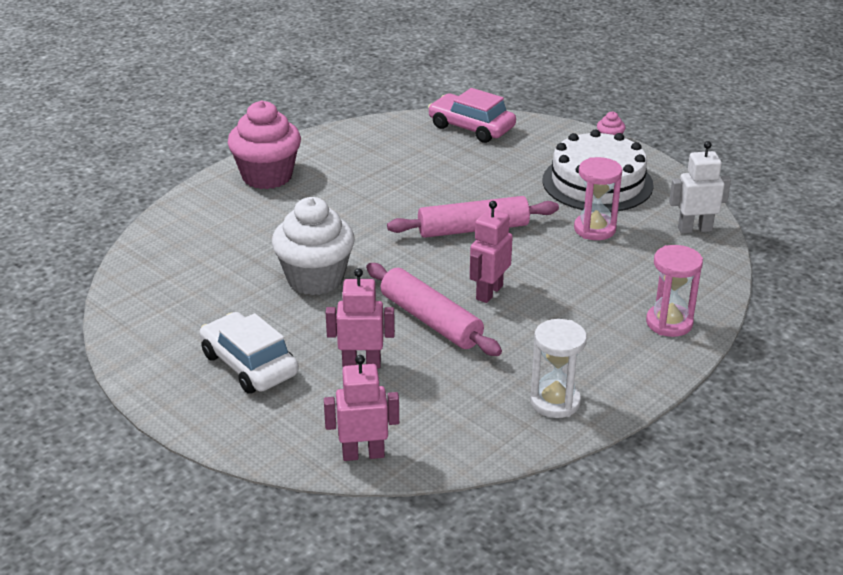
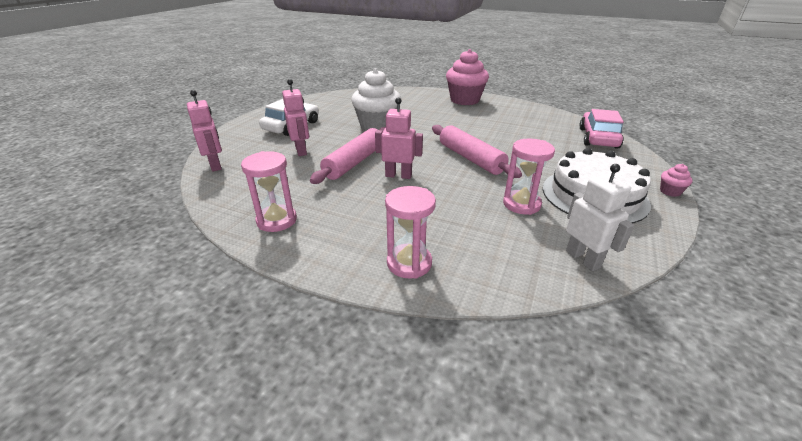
camera: 70 degrees right, 0 degrees up
white hourglass [530,319,587,418] -> pink hourglass [241,151,297,232]

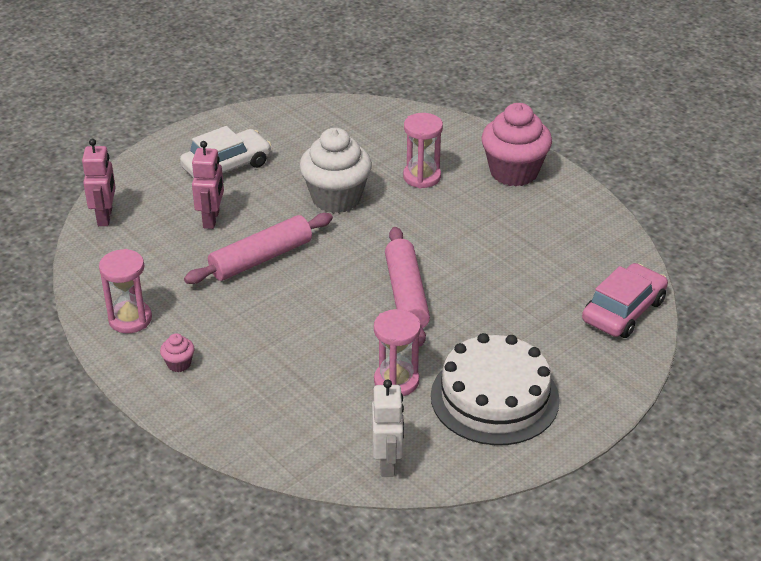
camera: 25 degrees right, 5 degrees up
pink robot [375,98,423,179] -> none
pink hourglass [385,186,436,279] -> pink hourglass moved to [403,113,443,188]
pink cupcake [660,164,693,197] -> pink cupcake moved to [160,333,195,372]

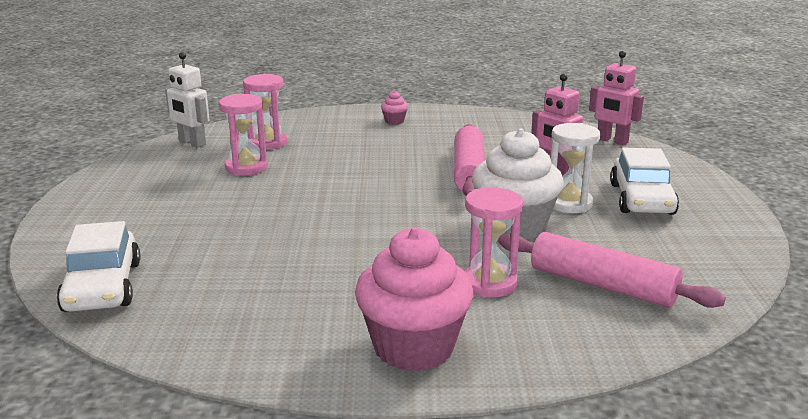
camera: 130 degrees right, 15 degrees down
pink hourglass [99,249,152,333] -> pink hourglass moved to [243,74,287,150]
pink rolling pin [385,227,430,347] -> pink rolling pin moved to [498,232,726,308]
white cake [431,333,560,445] -> none
pink car [582,263,668,338] -> white car [57,221,141,312]
none -> white hourglass [551,123,600,213]

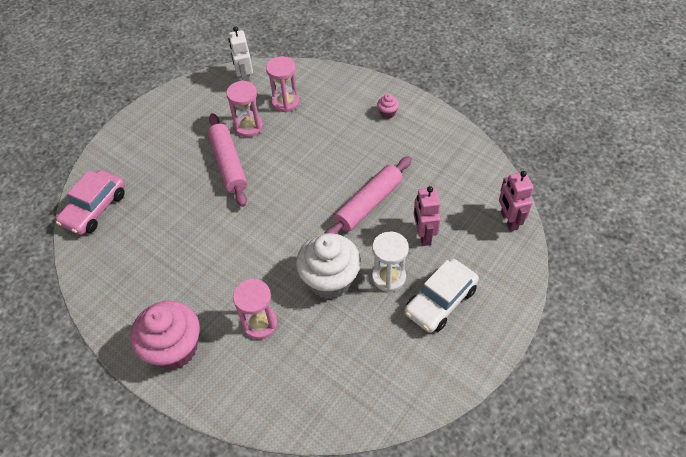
camera: 40 degrees right, 30 degrees up
white car [57,221,141,312] -> pink car [56,170,125,235]
pink rolling pin [498,232,726,308] -> pink rolling pin moved to [208,113,247,207]

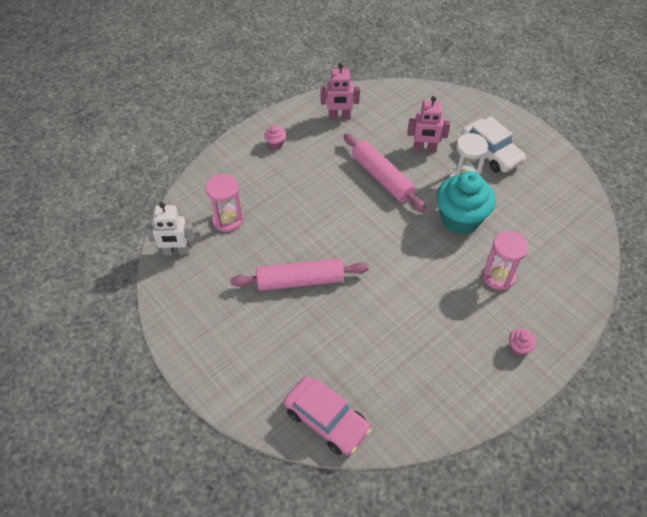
camera: 80 degrees left, 0 degrees up
pink cupcake [131,301,200,370] -> pink cupcake [509,329,536,356], size x0.41
pink hourglass [226,80,263,137] -> none
white cupcake [296,233,361,299] -> turquoise cupcake [436,171,495,234]
pink robot [499,171,534,231] -> pink robot moved to [321,63,360,119]

